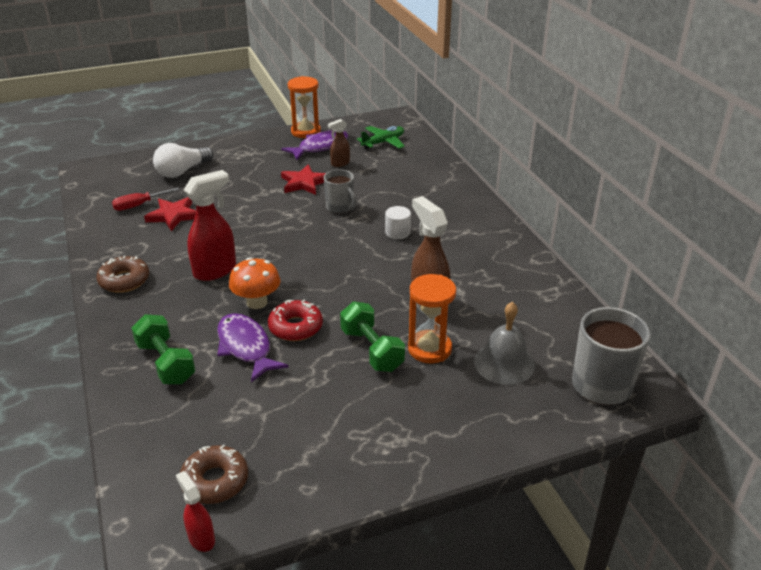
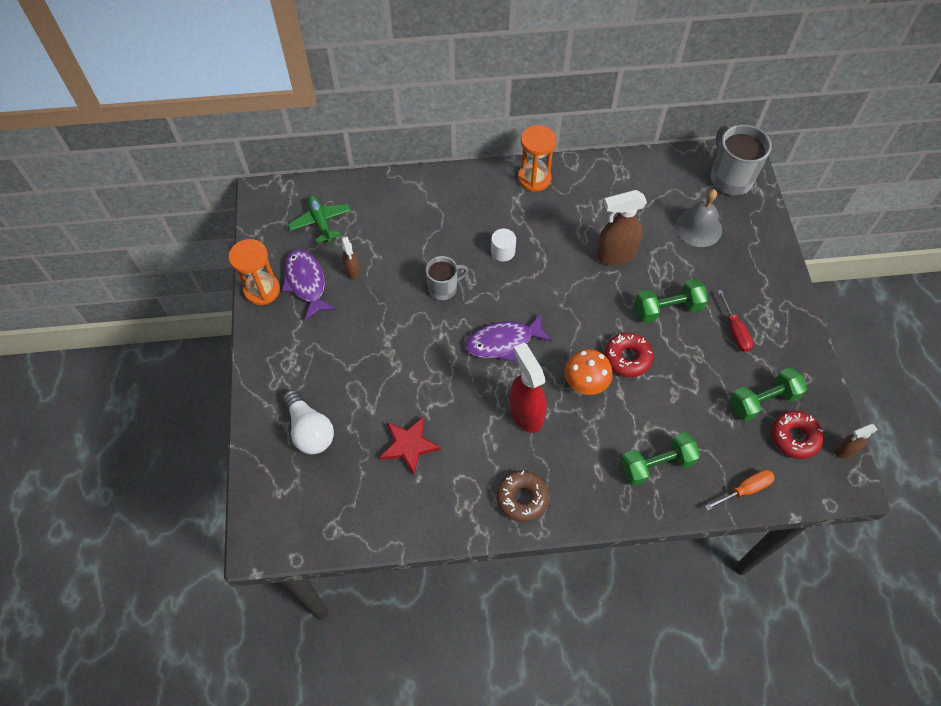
camera: 75 degrees left, 25 degrees up
red screwdriver [112,187,179,211] -> red screwdriver moved to [718,290,753,352]
red spray bottle [176,471,215,552] -> brown spray bottle [834,424,878,459]
brown donut [180,445,248,504] -> red donut [771,411,824,459]
purple fish [217,313,288,382] -> purple fish moved to [466,314,552,361]
red star [281,164,326,195] -> none
orange hourglass [408,274,456,363] -> orange hourglass moved to [518,125,556,192]
none -> orange screwdriver [705,470,775,511]
none -> green dumbbell [730,367,807,422]

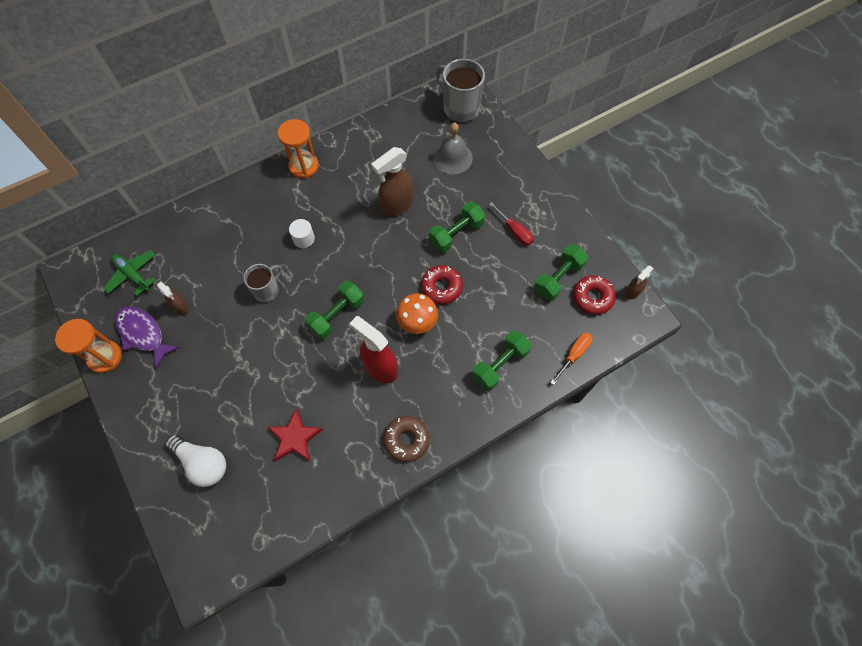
camera: 25 degrees left, 5 degrees up
purple fish [466,314,552,361] -> green dumbbell [305,281,364,339]

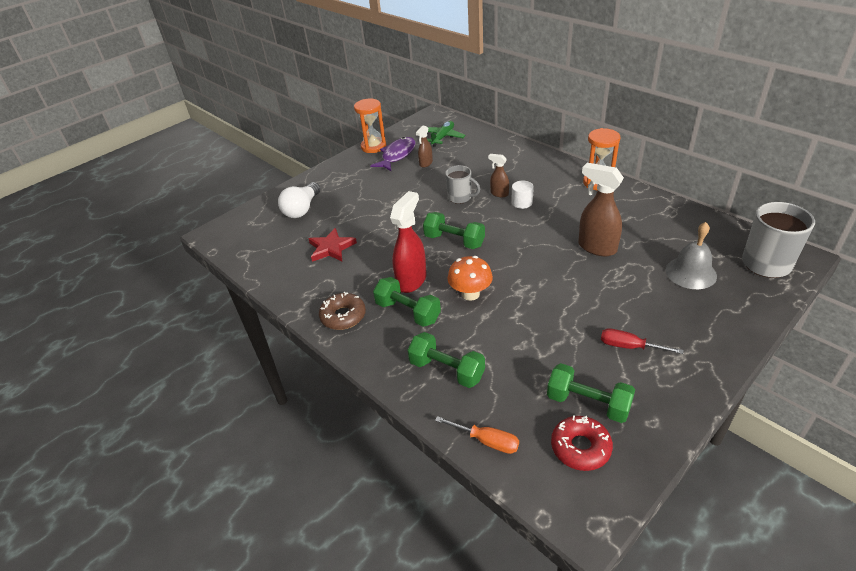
camera: 80 degrees right, 25 degrees down
red donut [421,265,463,304] -> none
green dumbbell [429,202,485,253] -> green dumbbell moved to [373,277,441,327]
red screwdriver [489,202,534,246] -> red screwdriver turned 75 degrees clockwise [601,328,684,354]
brown spray bottle [625,265,654,299] -> brown spray bottle moved to [488,154,509,197]

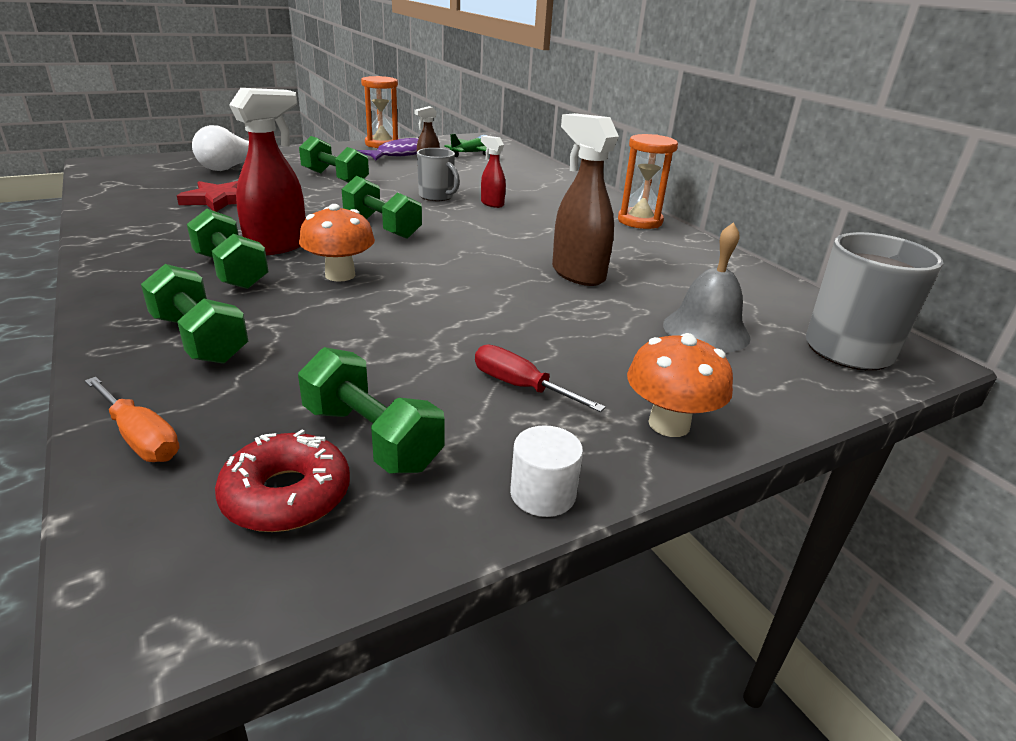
camera: 10 degrees right, 10 degrees down
brown donut [319,292,366,330] -> none
brown spray bottle [488,154,509,197] -> red spray bottle [481,136,506,208]
white cylinder [512,181,534,209] -> white cylinder moved to [510,425,583,517]
none -> green dumbbell [299,136,369,183]
none -> orange mushroom [627,333,733,437]

